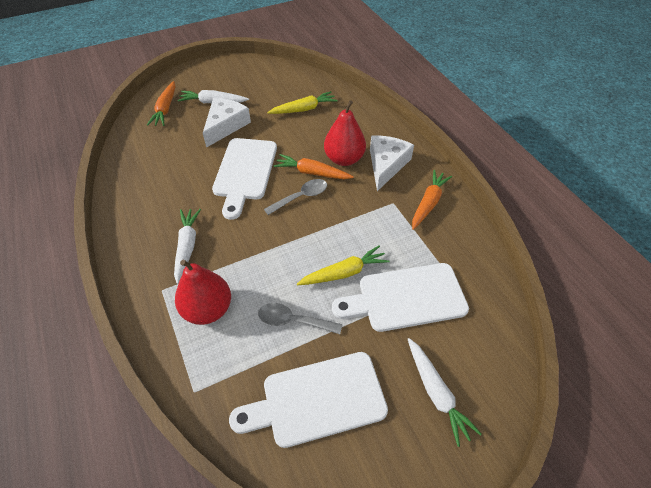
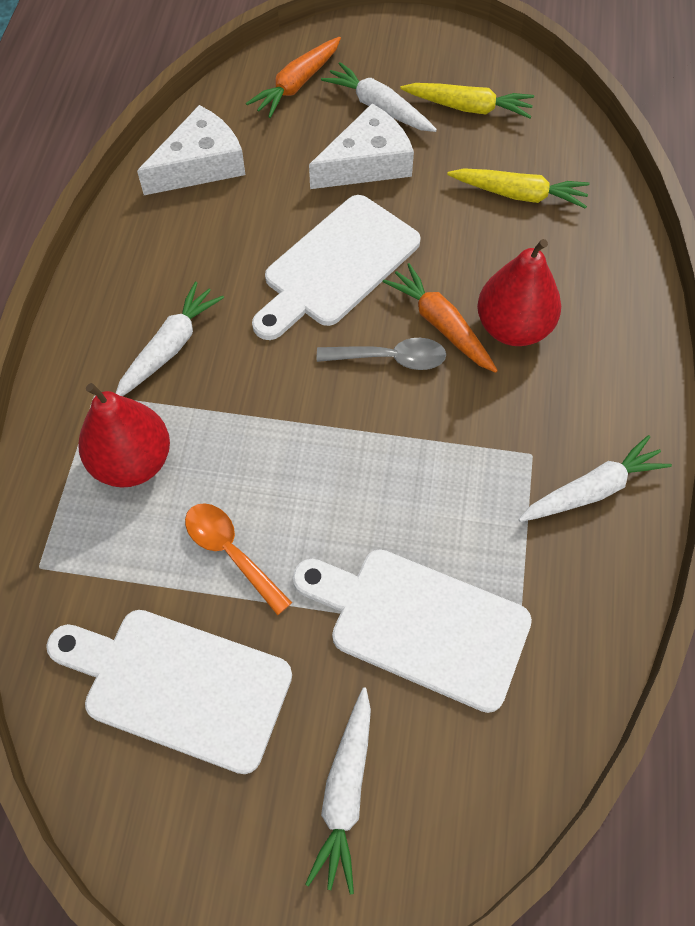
camera: 35 degrees right, 10 degrees up
grey spoon [258,303,342,334] -> orange spoon [185,503,292,615]
yellow carrot [297,245,390,285] -> yellow carrot moved to [400,83,534,118]
white cheese [370,135,414,191] -> white cheese moved to [137,105,245,195]
orange carrot [412,170,452,230] -> white carrot [519,435,672,522]

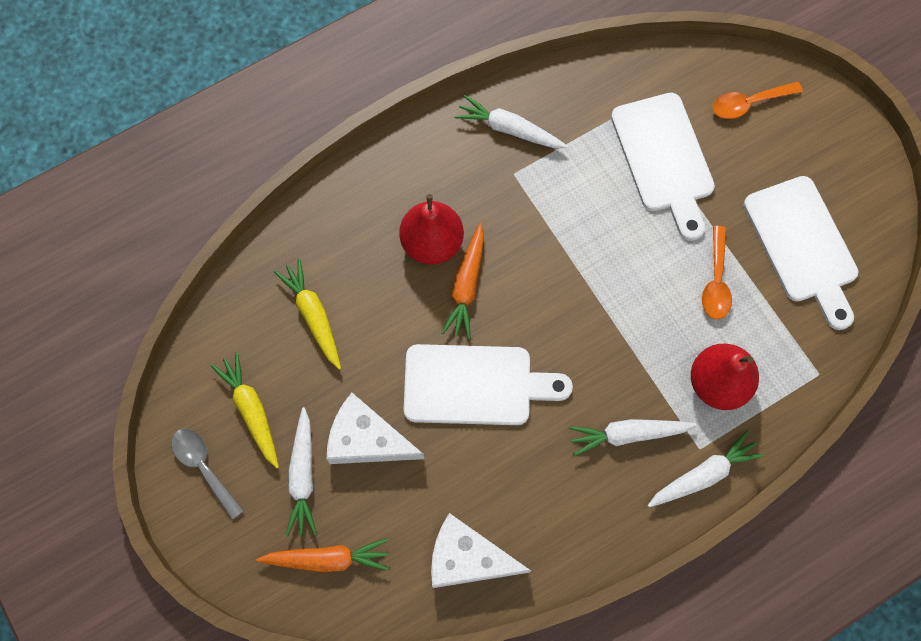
camera: 130 degrees left, 10 degrees up
white carrot [305,687,371,894] -> white carrot moved to [648,430,765,507]
grey spoon [317,338,446,370] -> grey spoon moved to [171,428,244,520]
none -> orange spoon [712,82,803,119]

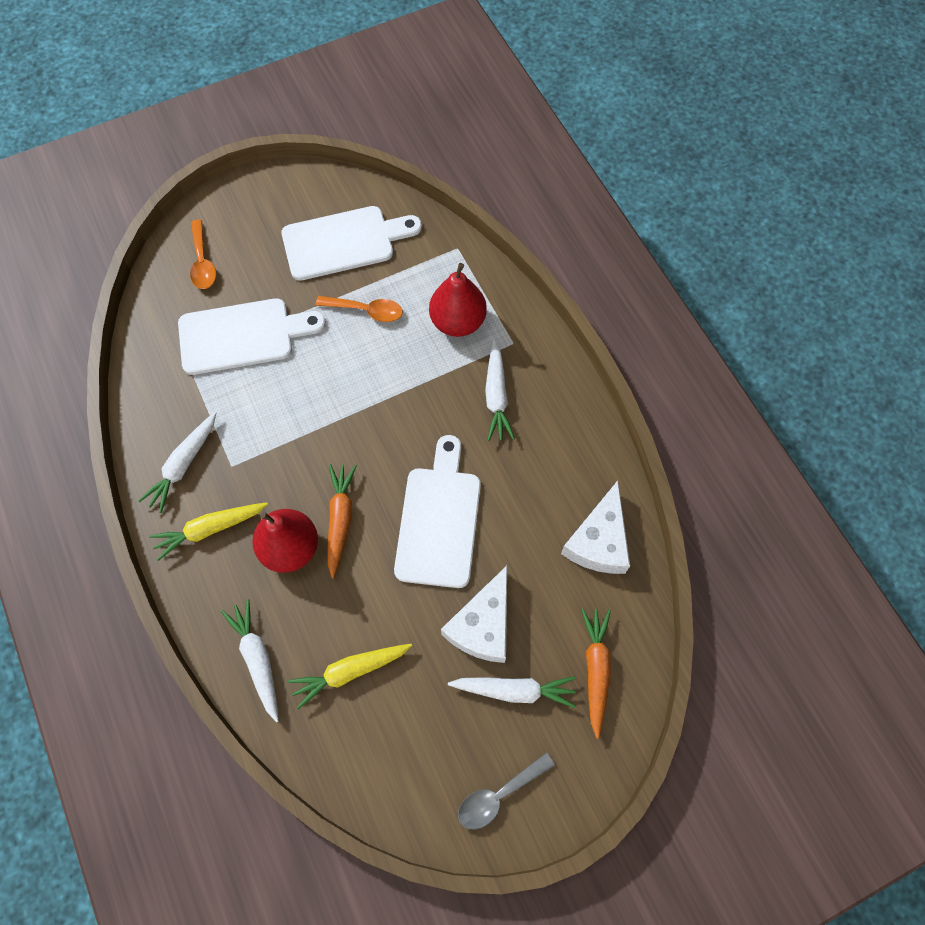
camera: 85 degrees left, 5 degrees down
yellow carrot [211,352,279,468] -> yellow carrot moved to [149,502,268,561]
orange carrot [442,223,484,339] -> orange carrot turned 105 degrees counterclockwise [328,464,357,578]
white carrot [648,430,765,507] -> white carrot moved to [221,599,279,722]

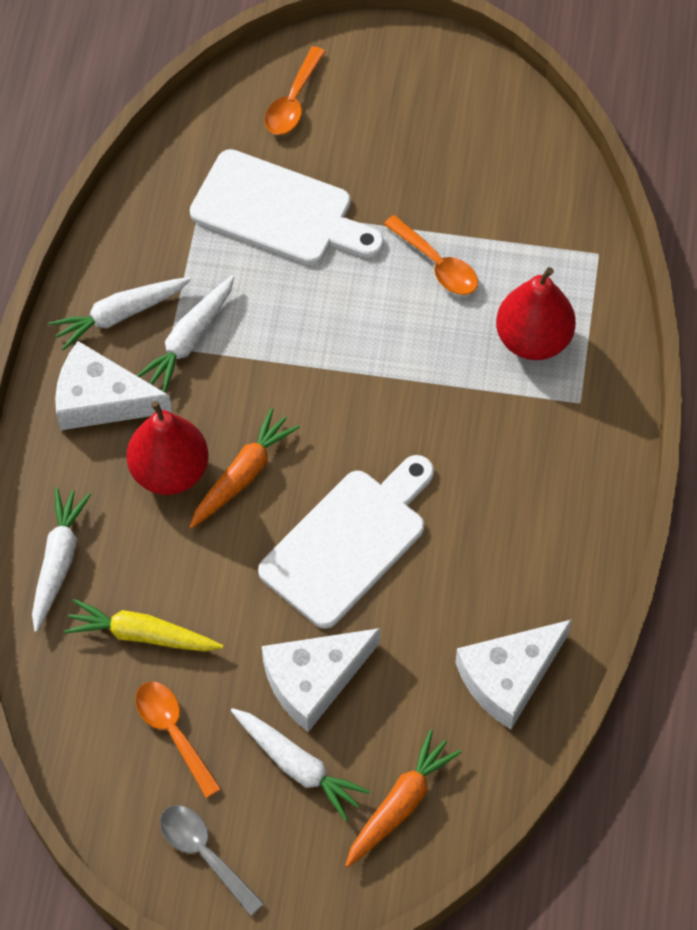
camera: 35 degrees right, 5 degrees down
yellow carrot [149,502,268,561] -> white cheese [55,341,172,430]
white cutting board [282,206,422,281] -> none
grey spoon [458,753,555,829] -> grey spoon turned 45 degrees clockwise [160,805,264,916]
white carrot [485,340,515,441] -> white carrot moved to [137,275,234,393]
none -> orange spoon [135,682,221,798]

